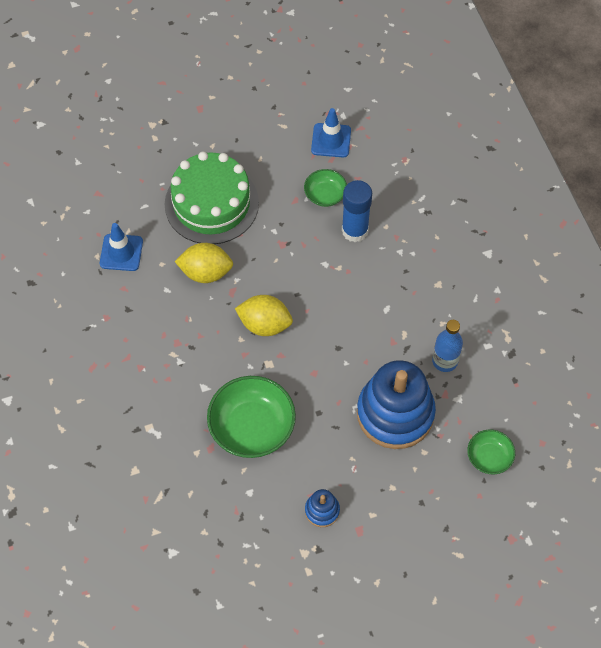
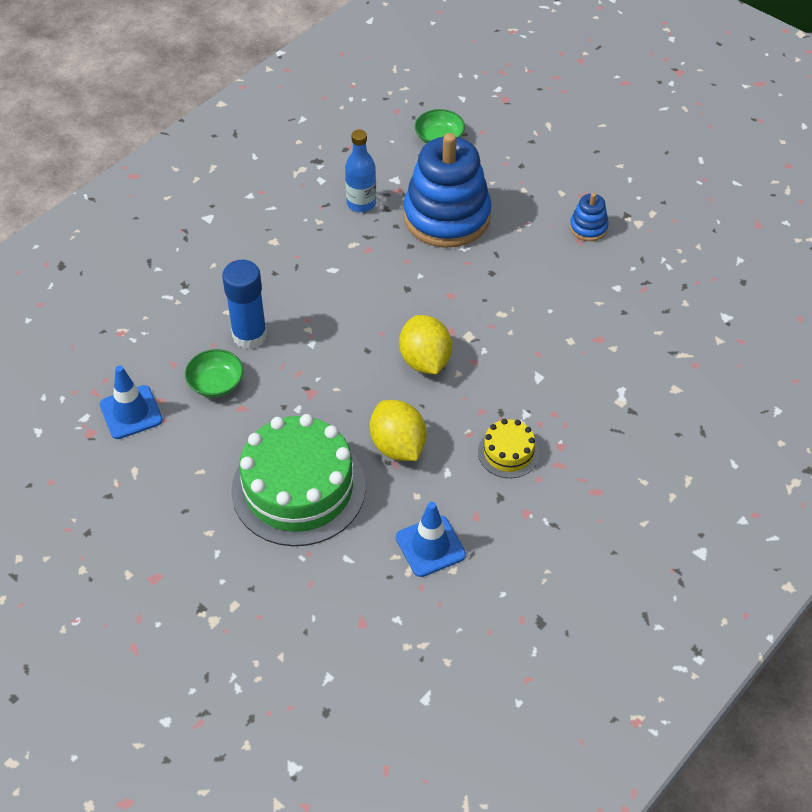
camera: 120 degrees left, 10 degrees down
green bowl [207,376,296,458] -> none
none -> yellow cake [478,419,539,478]

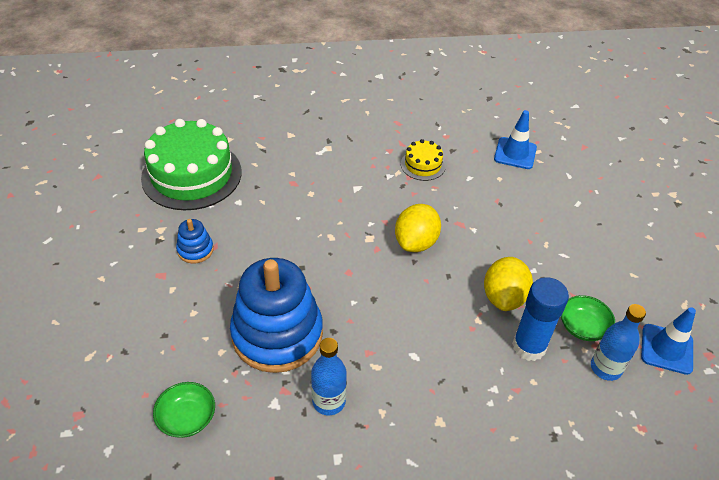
camera: 140 degrees left, 5 degrees down
green cake [232,414,366,546] -> green cake moved to [141,119,242,210]
yellow lemon [370,400,426,461] -> yellow lemon moved to [484,257,533,311]
none -> blue bottle [591,304,646,381]

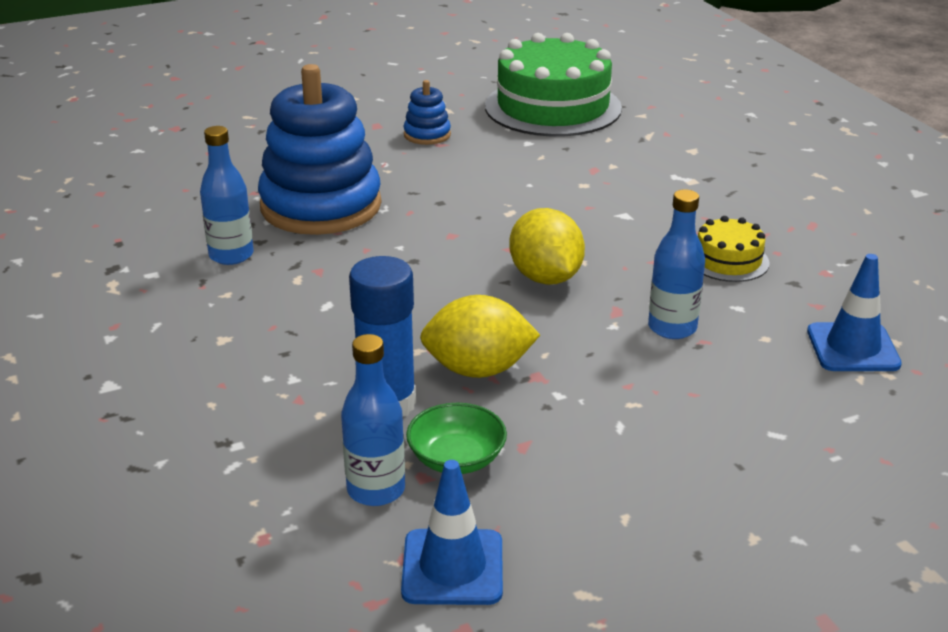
camera: 75 degrees right, 15 degrees down
green bowl [153,382,215,438] -> none
yellow lemon [395,204,441,252] -> yellow lemon turned 60 degrees clockwise [509,208,585,285]
none -> blue bottle [648,189,705,339]

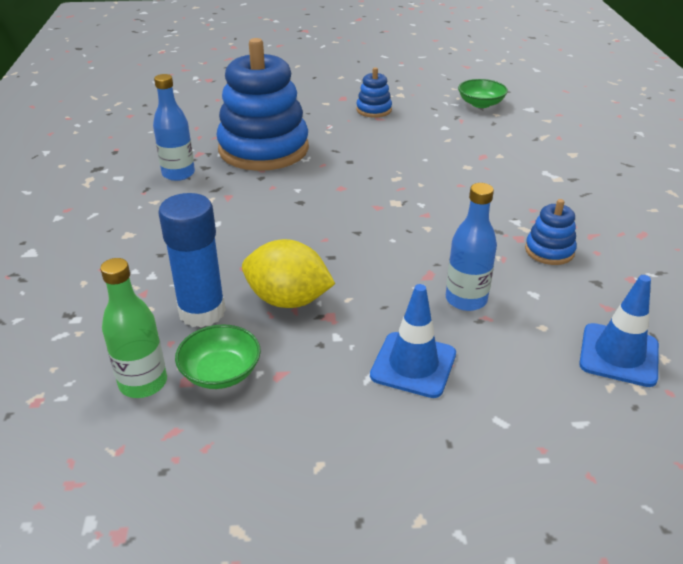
camera: 20 degrees right, 5 degrees up
blue bottle [341,334,405,506] -> green bottle [100,258,167,398]
blue traffic cone [401,460,503,605] -> blue traffic cone moved to [370,284,456,398]
green cake [485,33,622,137] -> green bowl [458,79,508,108]
yellow lemon [509,208,585,285] -> none
yellow cake [698,216,770,282] -> blue stacking toy [525,199,577,265]

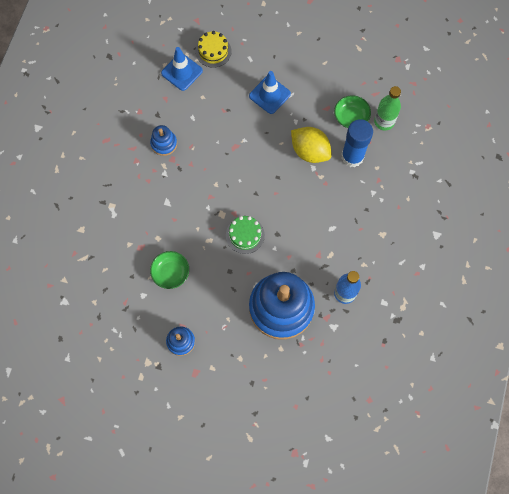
camera: 160 degrees left, 35 degrees up
blue bottle [446,183,497,311] -> none
green bowl [458,79,508,108] -> green bowl moved to [150,251,189,289]
none -> yellow cake [195,31,232,68]
none -> green cake [226,216,265,254]

